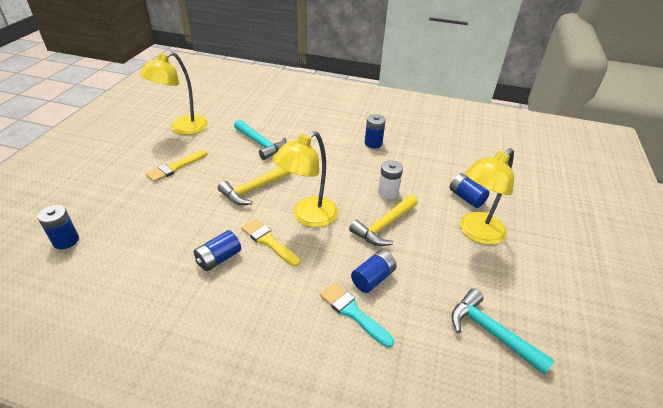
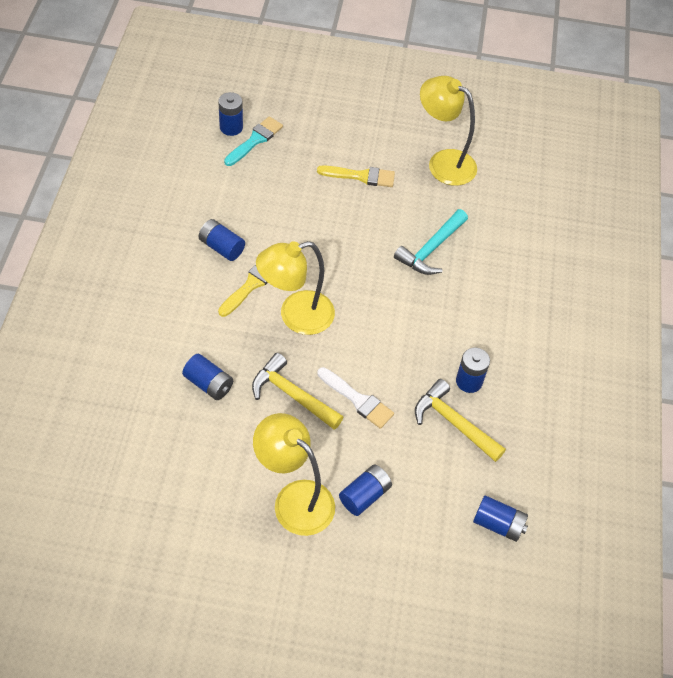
camera: 80 degrees right, 15 degrees up
yellow brush [146,150,207,182] -> yellow brush turned 150 degrees clockwise [317,165,395,187]
yellow hammer [218,167,292,205] -> yellow hammer moved to [415,379,506,462]
yellow lamp [272,131,338,227] -> yellow lamp turned 60 degrees counterclockwise [256,241,335,335]
turquoise brush [320,283,394,347] -> turquoise brush moved to [224,116,283,166]
white battery [378,160,403,199] -> white brush [317,367,394,429]
turquoise hammer [451,288,555,375] -> none
none -> blue battery [473,495,528,542]

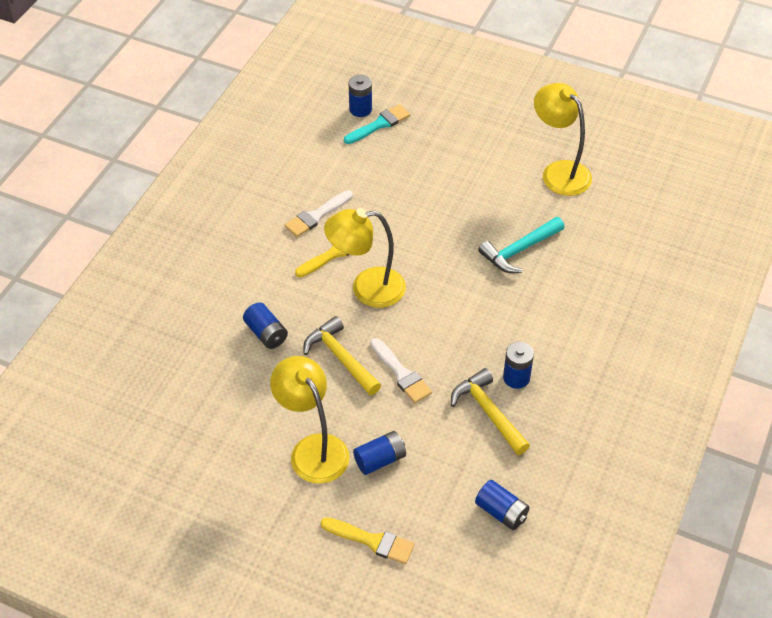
camera: 20 degrees right, 5 degrees down
blue battery [199,219,245,261] -> white brush [285,190,353,237]
yellow brush [317,165,395,187] -> yellow brush moved to [321,517,415,564]

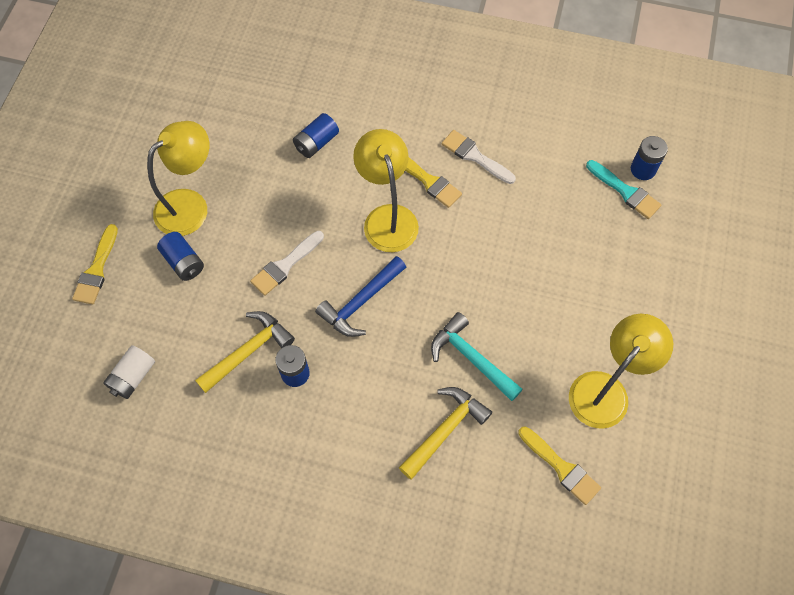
camera: 80 degrees right, 15 degrees up
yellow hammer [303,316,381,395] -> yellow hammer moved to [399,387,492,480]
blue battery [475,480,530,530] -> white battery [103,345,155,399]
none -> blue hammer [315,256,406,337]
none -> yellow brush [518,426,601,505]

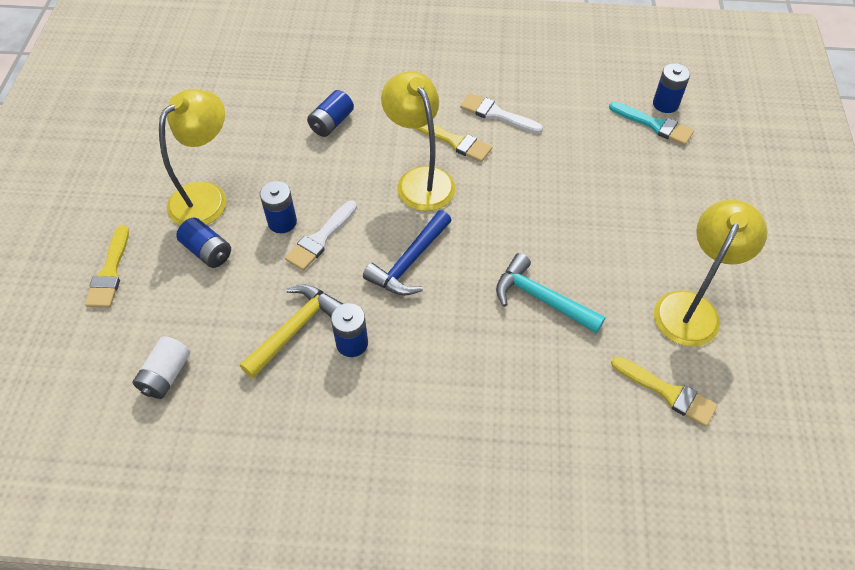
camera: 10 degrees left, 10 degrees down
yellow hammer [399,387,492,480] -> none
none -> blue battery [260,181,297,233]

